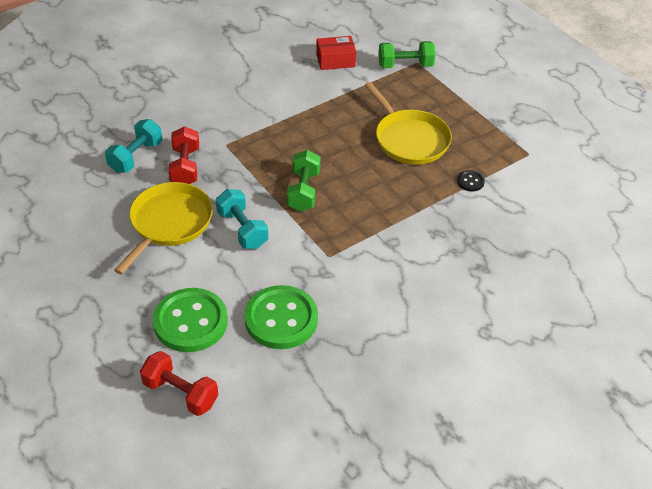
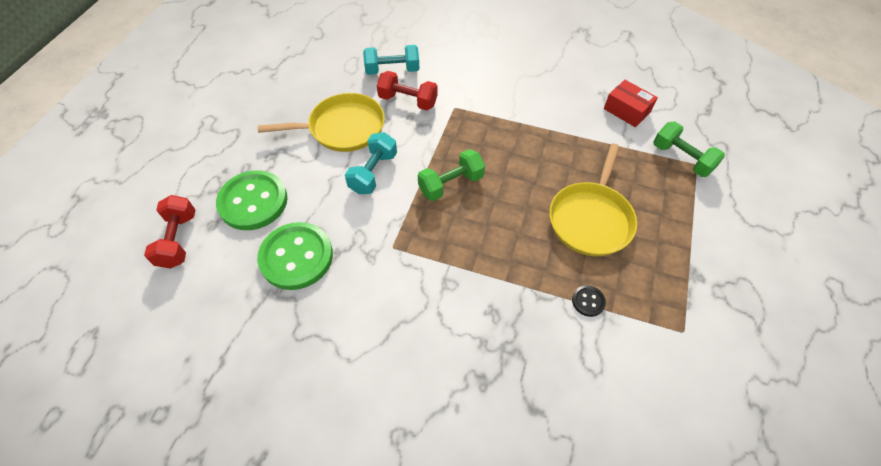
camera: 55 degrees right, 10 degrees up
red dumbbell [168,126,199,184] -> red dumbbell turned 60 degrees clockwise [377,71,438,110]

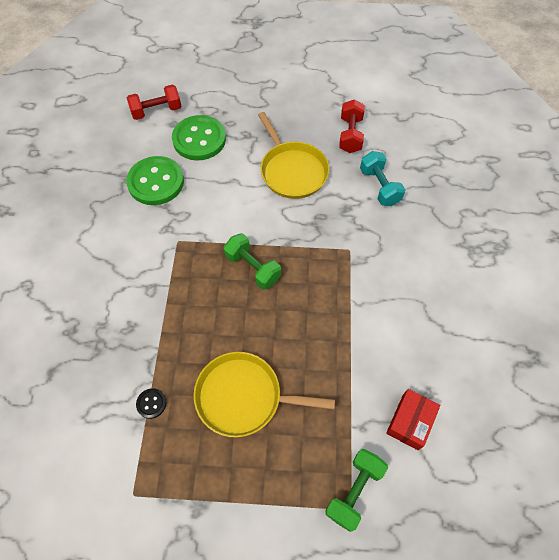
camera: 75 degrees right, 5 degrees up
turquoise dumbbell [345,132,397,194] -> none
red dumbbell [377,71,438,110] -> red dumbbell moved to [339,99,365,153]

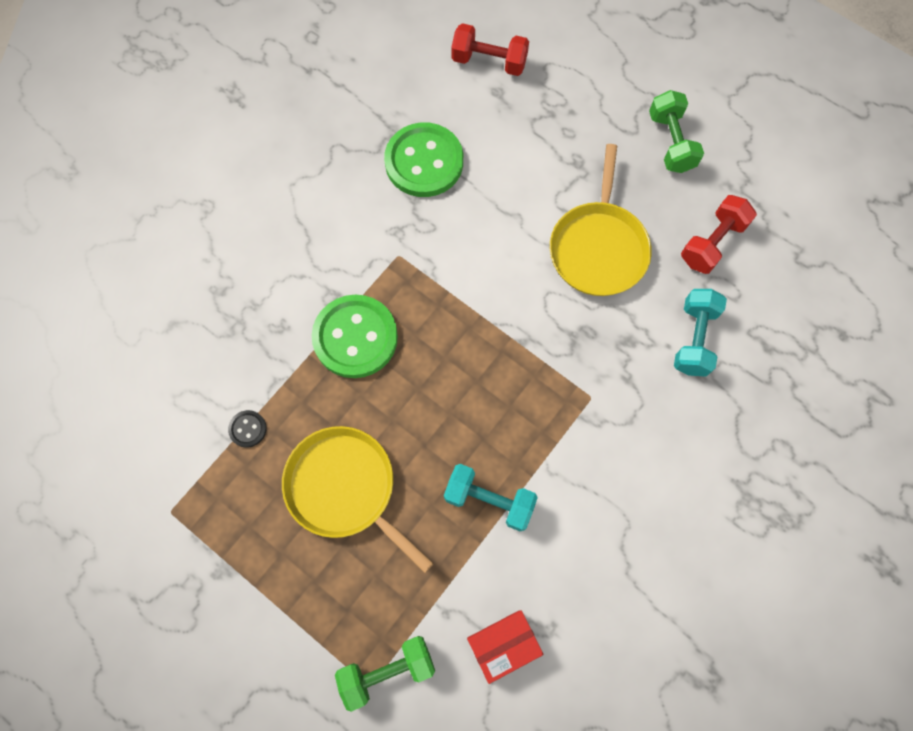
camera: 35 degrees right, 10 degrees up
green button [172,115,226,161] -> green button moved to [312,295,398,378]
green dumbbell [224,233,281,290] -> green dumbbell moved to [649,90,704,173]
none -> turquoise dumbbell [444,464,538,531]

